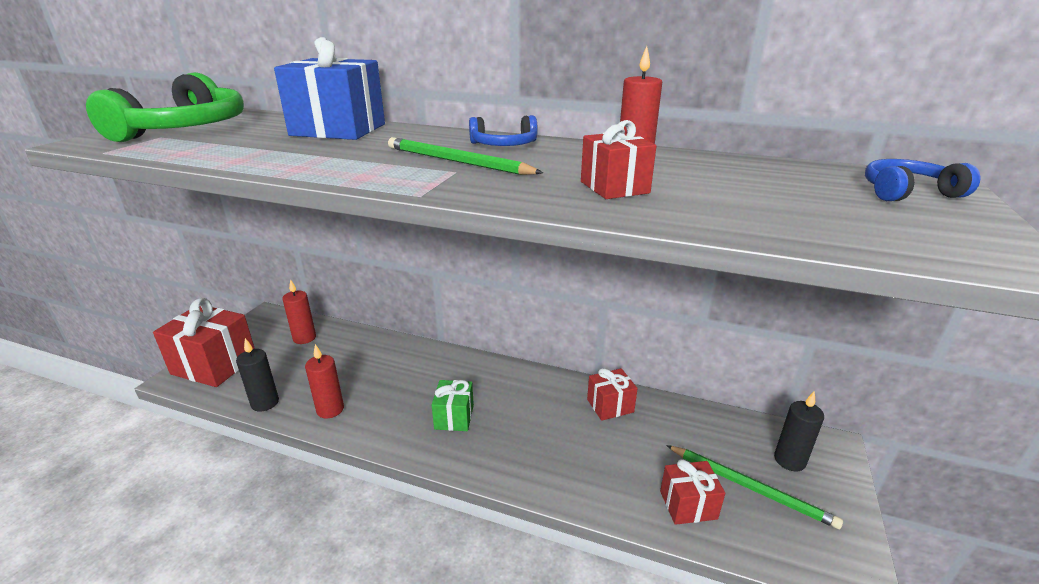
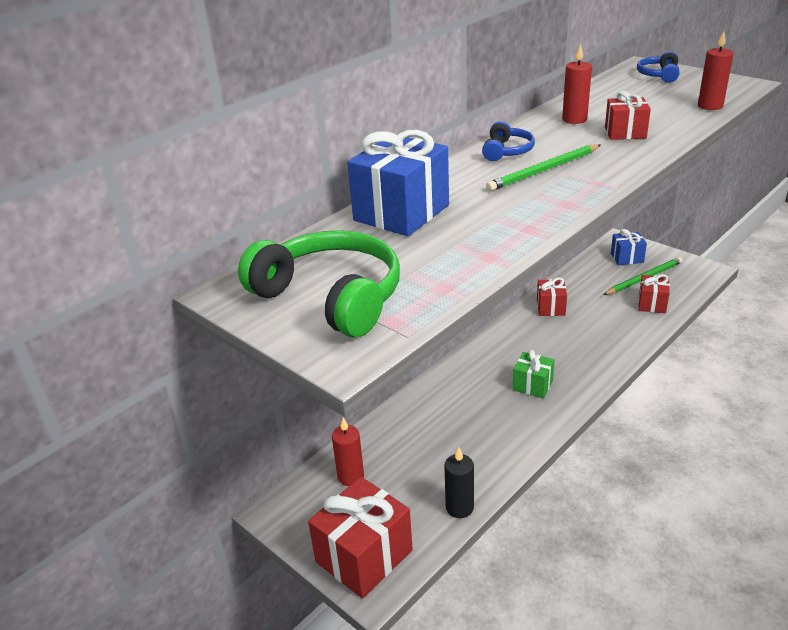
camera: 65 degrees left, 5 degrees up
red candle [305,344,344,418] -> red candle moved to [698,32,734,110]
black candle [774,391,824,471] -> blue gift [611,229,647,265]

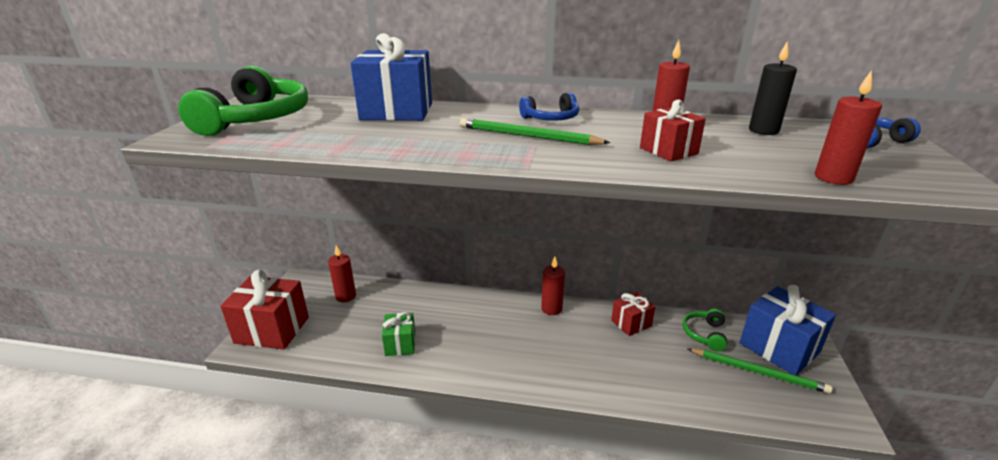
camera: 55 degrees right, 5 degrees down
black candle [444,447,474,518] -> black candle moved to [749,41,797,135]
green gift [512,350,555,399] -> green gift moved to [382,312,415,356]
blue gift [611,229,647,265] -> blue gift [739,285,836,375], size x1.80
red gift [638,274,670,313] -> none
none -> red candle [541,257,565,315]
none -> green headphones [683,309,727,351]

